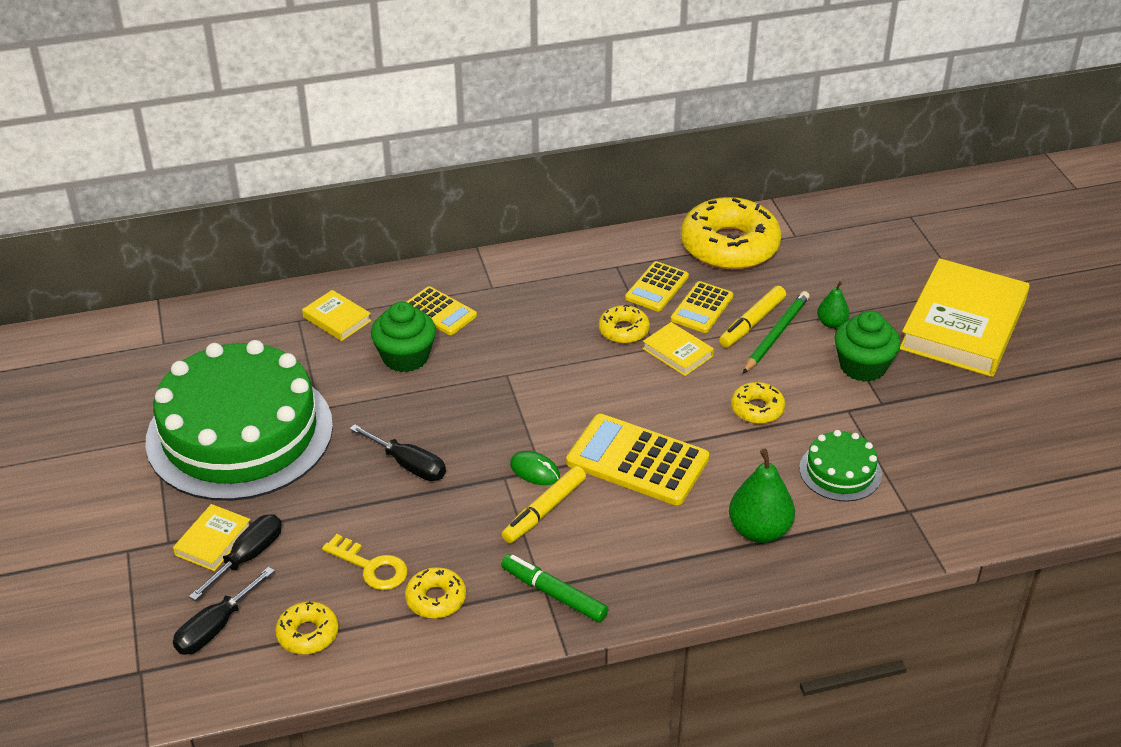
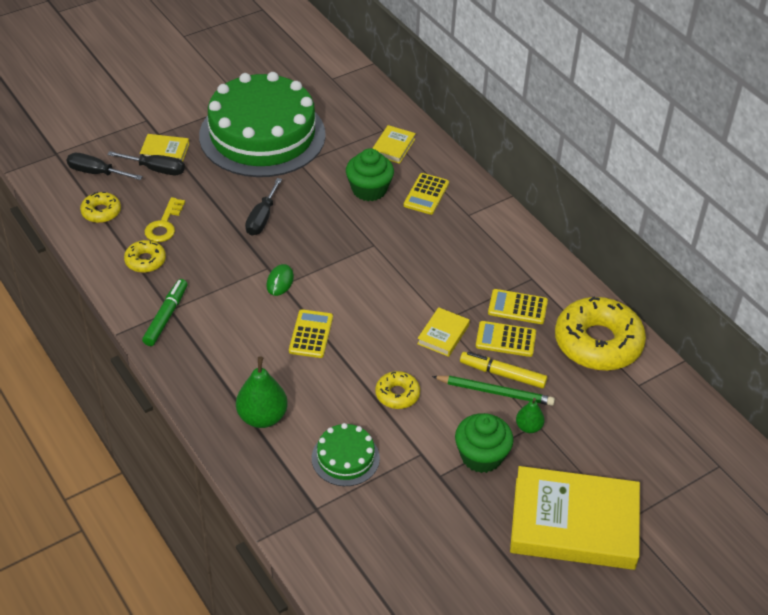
camera: 70 degrees right, 5 degrees up
yellow marker [502,466,586,543] -> none
yellow calculator [566,414,709,505] -> yellow calculator [289,309,333,358], size x0.59
yellow donut [599,305,650,344] -> none

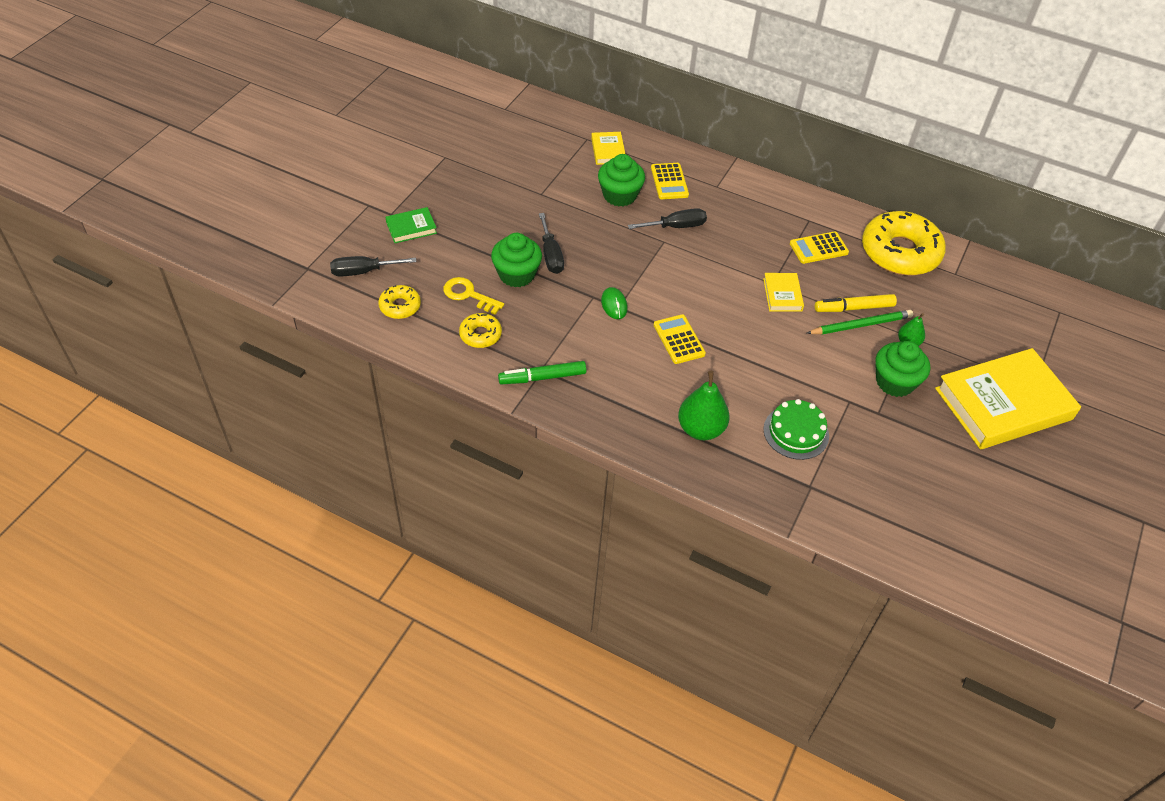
camera: 30 degrees left, 5 degrees up
black screwdriver [107,151,185,175] -> black screwdriver moved to [628,208,707,229]
yellow book [140,134,189,161] -> green book [386,207,437,243]
green marker [142,279,187,346] -> green marker turned 90 degrees counterclockwise [498,361,587,385]
yellow key [145,197,185,242] -> yellow key turned 135 degrees clockwise [443,277,504,315]
green cake [199,72,326,177] -> none
yellow donut [375,371,420,409] -> none
yellow calculator [476,321,536,357] -> none
none -> green cupcake [491,233,542,287]

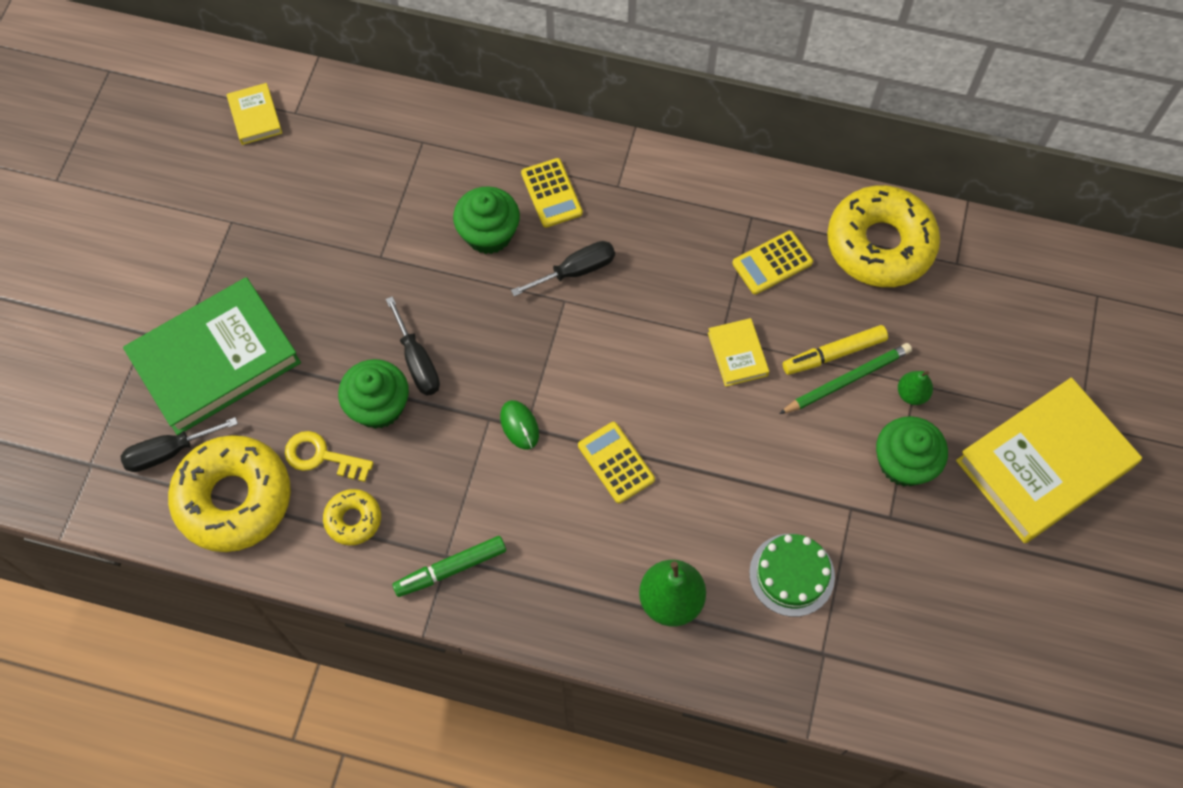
camera: 10 degrees left, 15 degrees up
yellow donut [378,285,421,319] -> yellow donut [168,435,291,552], size x2.08
green book [386,207,437,243] -> green book [123,277,301,435], size x2.27
yellow book [591,132,625,165] -> yellow book moved to [227,83,282,145]

